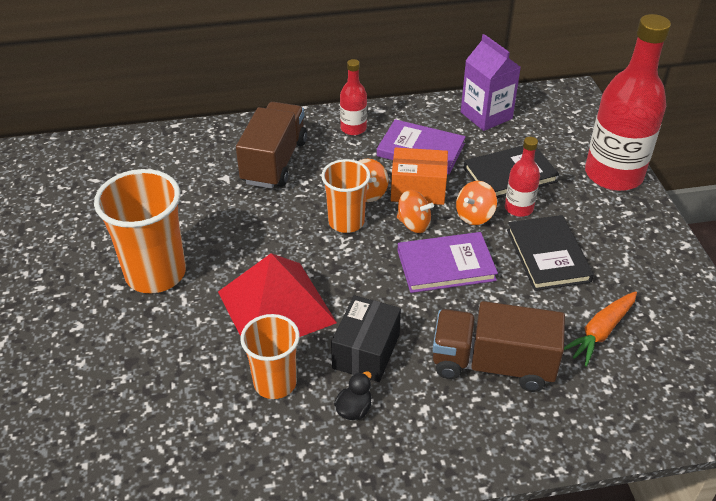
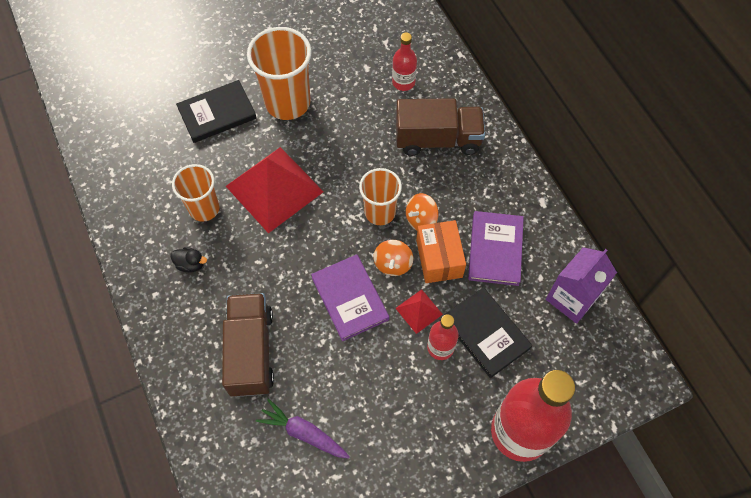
camera: 75 degrees right, 20 degrees up
black box [331,295,401,382] -> none
red bottle [340,59,367,135] -> red bottle moved to [392,33,417,91]
orange spinning top [456,181,497,225] -> red pyramid [395,289,443,334]
black book [507,215,594,291] -> black book moved to [176,80,256,143]
orange carrot [564,291,637,367] -> purple carrot [256,399,350,459]

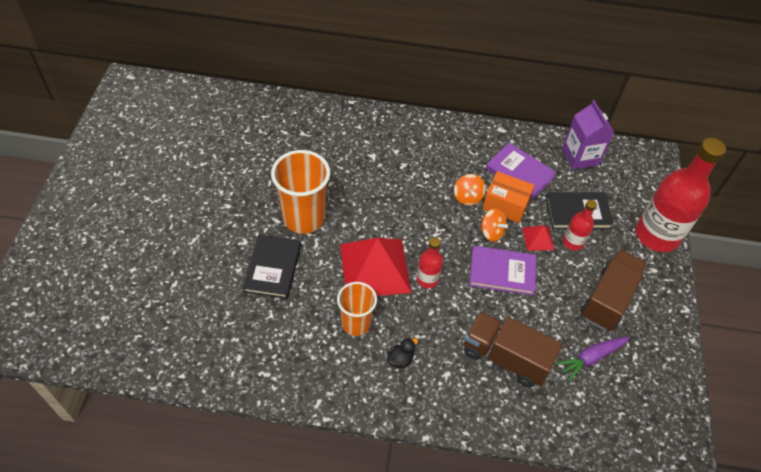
camera: 60 degrees left, 10 degrees down
orange cup [359,168,402,225] -> none
red bottle [392,33,417,91] -> red bottle moved to [416,237,443,288]
brown truck [396,98,485,156] -> brown truck moved to [580,249,647,331]

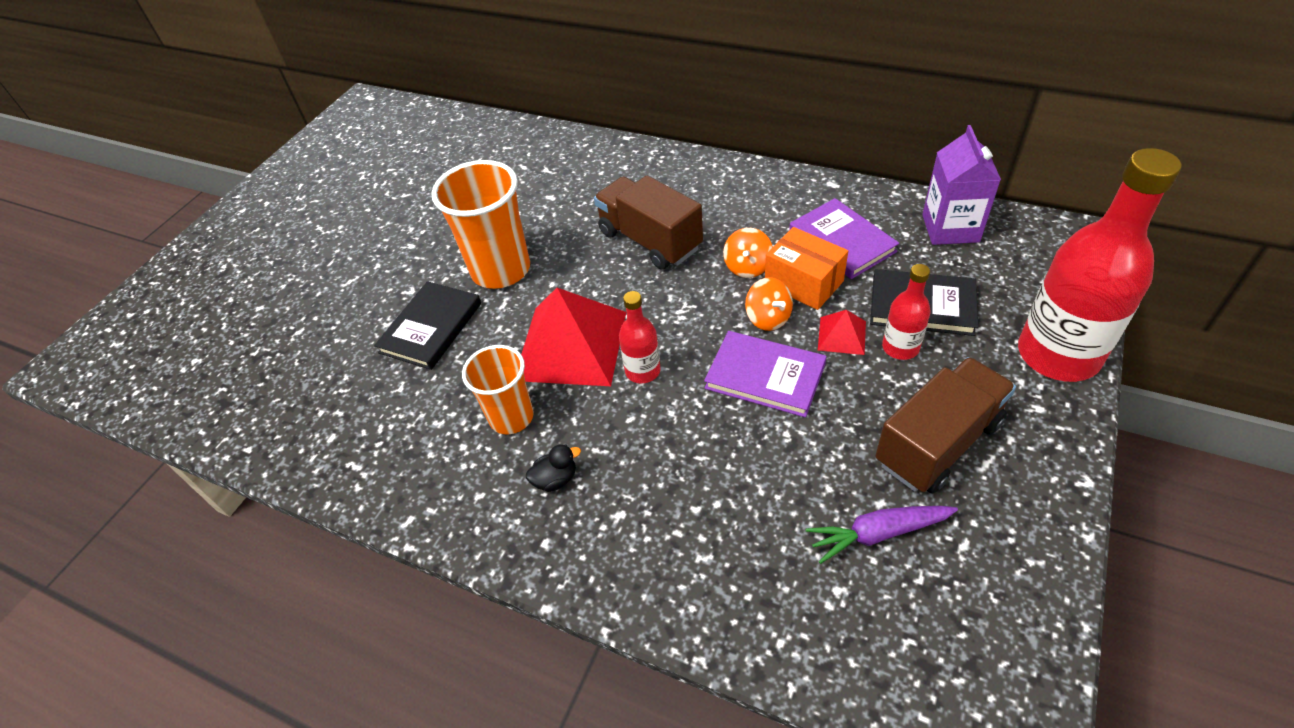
camera: 25 degrees right, 5 degrees down
brown truck [464,311,562,388] -> brown truck moved to [594,176,703,269]

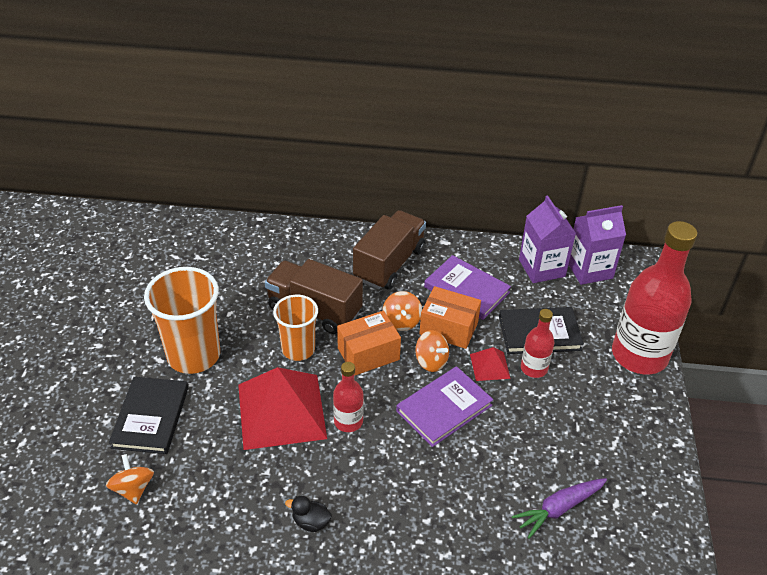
camera: 25 degrees left, 5 degrees down
orange cup [462,345,534,434] -> orange cup moved to [273,295,318,361]
black duck [526,444,581,492] -> black duck turned 120 degrees counterclockwise [285,496,332,532]
purple book [704,331,827,417] -> purple book turned 45 degrees counterclockwise [396,366,493,447]
brown truck [875,357,1016,493] -> brown truck moved to [353,210,426,290]
none -> orange spinning top [106,454,154,504]
none -> orange box [337,311,401,376]
none -> purple carton [569,205,626,285]

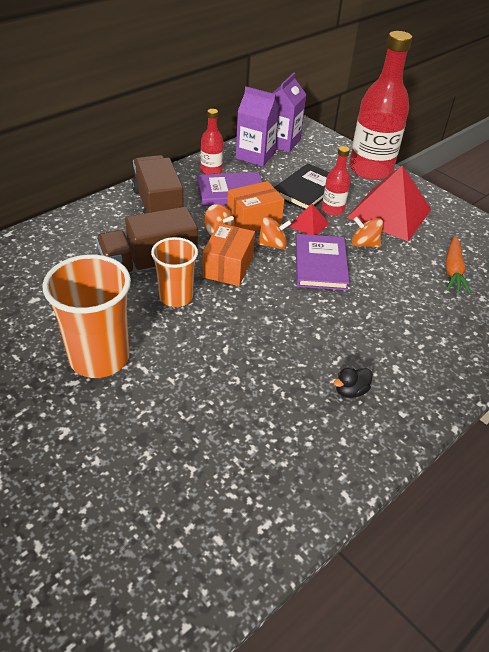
camera: 50 degrees left, 0 degrees up
orange spinning top [106,454,154,504] -> orange spinning top moved to [352,217,383,247]
black book [109,377,188,454] -> none
red pyramid [238,367,327,450] -> red pyramid moved to [347,165,432,241]
red bottle [333,362,364,432] -> red bottle moved to [201,109,223,174]
purple carrot [512,478,607,539] -> orange carrot [446,236,471,294]

